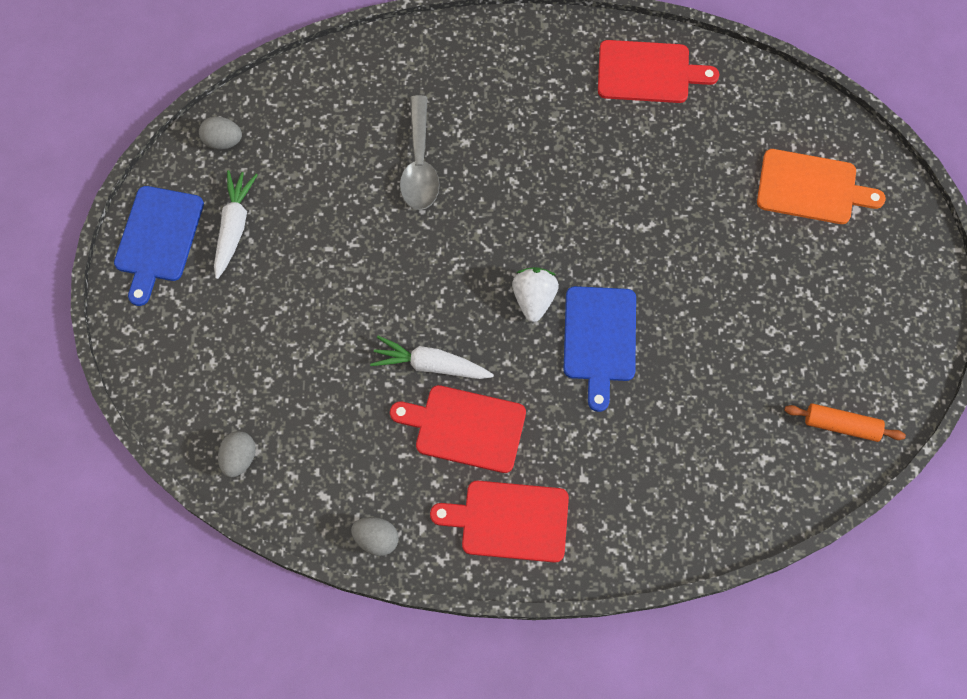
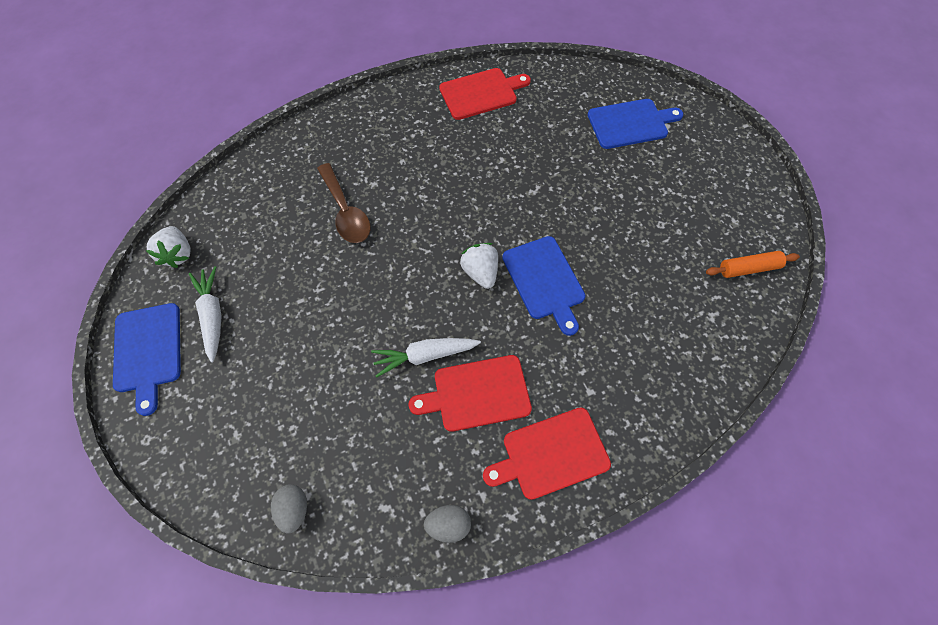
camera: 25 degrees left, 5 degrees down
grey egg [199,116,242,150] -> white strawberry [146,226,191,268]
grey spoon [400,95,440,210] -> brown spoon [317,163,371,243]
orange cutting board [757,149,886,224] -> blue cutting board [588,99,684,149]

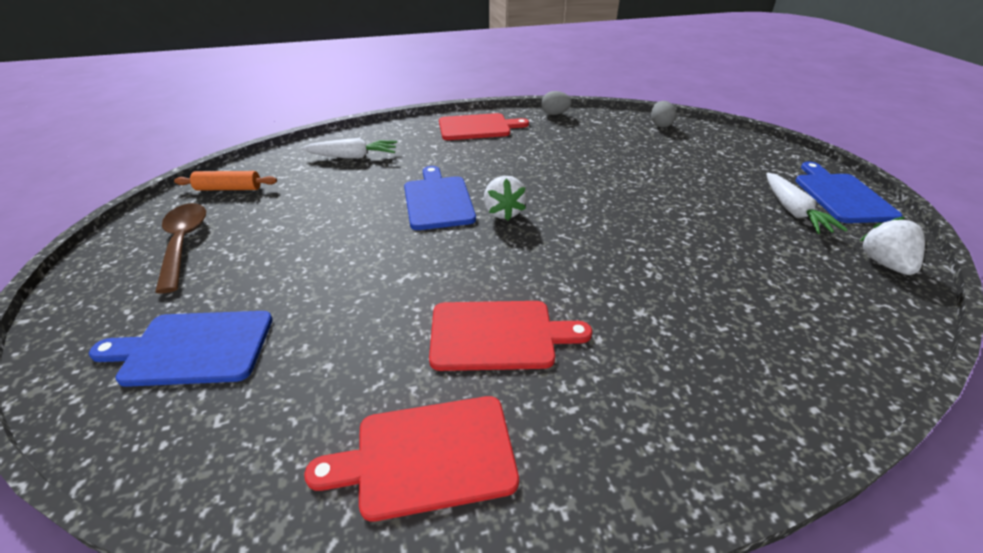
camera: 170 degrees left, 25 degrees down
brown spoon [317,163,371,243] -> brown spoon moved to [155,203,206,293]
white carrot [371,338,481,377] -> white carrot moved to [301,138,397,159]
red cutting board [409,355,532,432] -> red cutting board moved to [429,301,592,371]

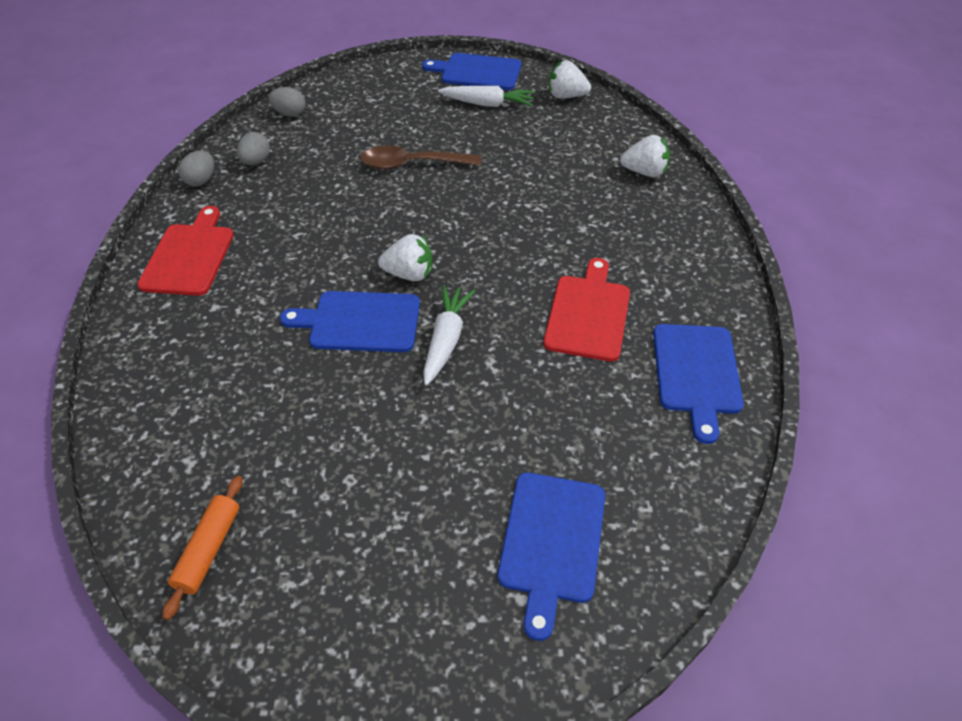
camera: 75 degrees left, 10 degrees up
brown spoon [155,203,206,293] -> brown spoon moved to [361,145,481,169]
white carrot [301,138,397,159] -> white carrot moved to [423,285,475,385]
red cutting board [304,396,519,522] -> blue cutting board [653,324,744,444]
none -> grey egg [237,132,270,165]
none -> white strawberry [620,135,670,177]

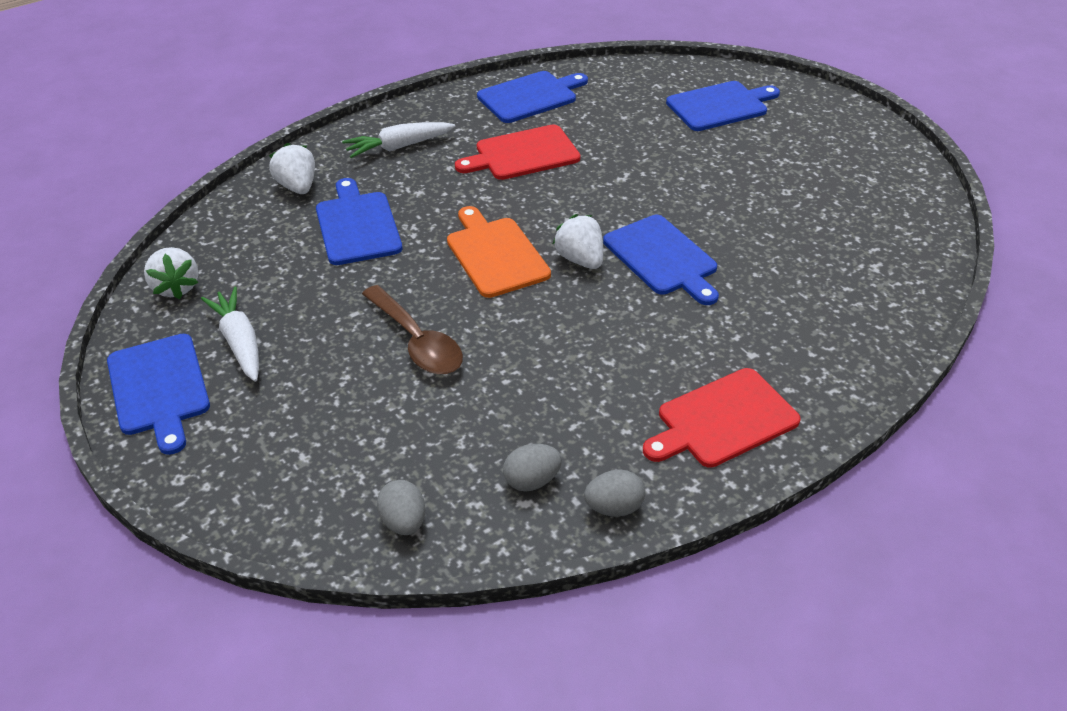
camera: 125 degrees left, 5 degrees down
orange rolling pin [162,476,243,620] -> none
white carrot [423,285,475,385] -> white carrot moved to [342,122,455,158]
none -> blue cutting board [316,178,402,265]
none -> orange cutting board [447,206,551,298]

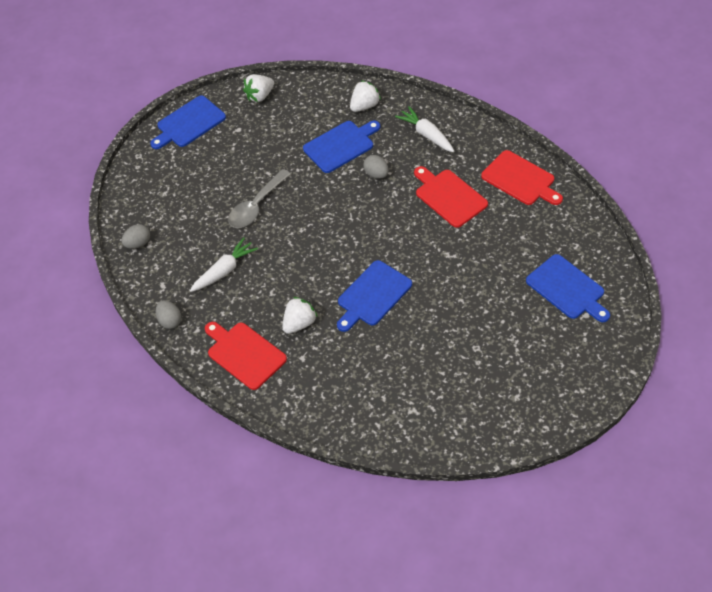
camera: 75 degrees right, 10 degrees up
white carrot [201,287,259,382] -> white carrot moved to [190,237,258,292]
brown spoon [362,285,463,374] -> grey spoon [228,169,291,228]
orange cutting board [447,206,551,298] -> none
blue cutting board [477,71,588,123] -> red cutting board [481,150,563,205]
grey egg [503,444,562,491] -> grey egg moved to [363,155,389,179]
white strawberry [553,214,603,269] -> white strawberry moved to [282,297,318,334]

